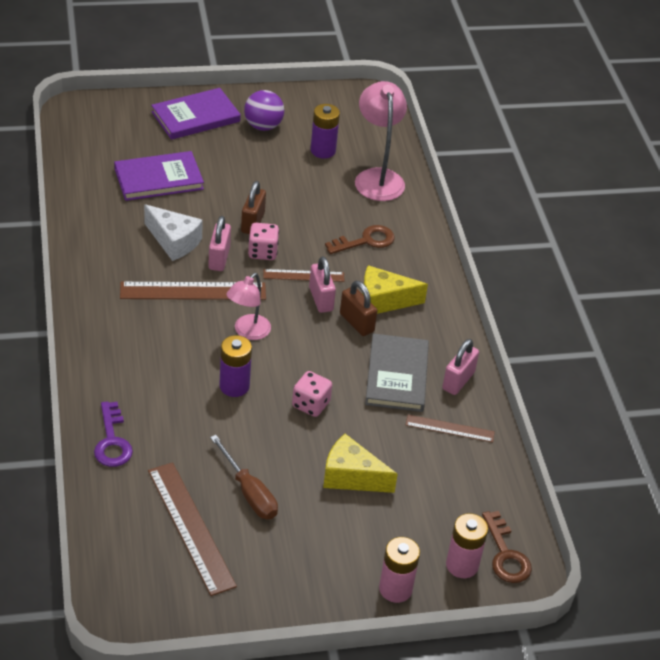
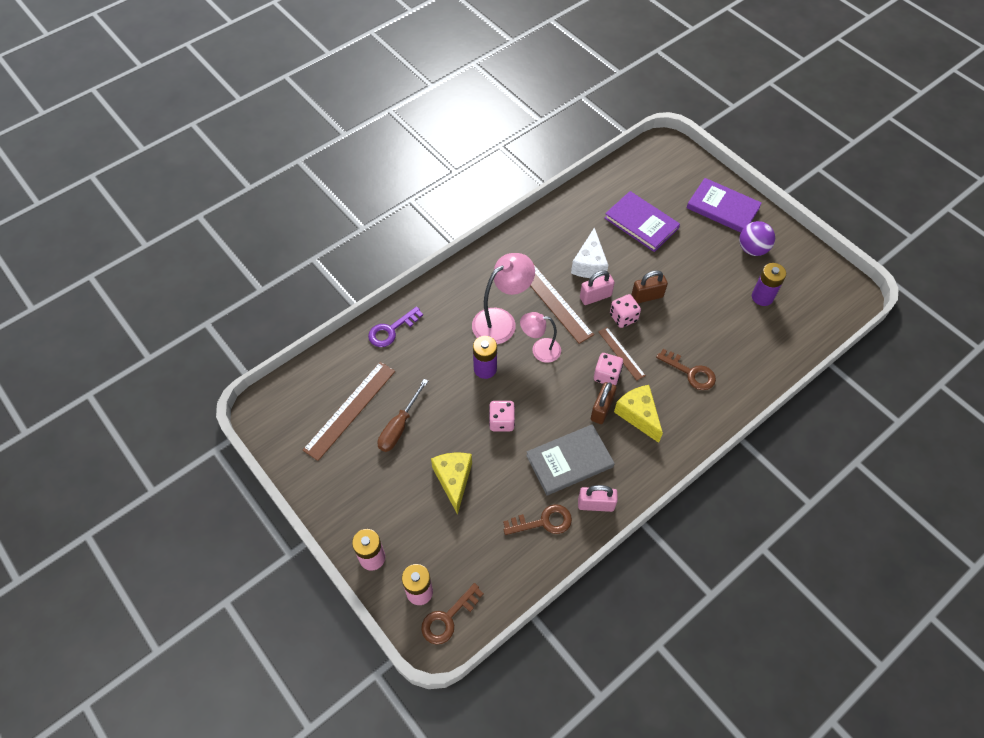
camera: 65 degrees right, 15 degrees up
pink padlock [309,256,336,313] -> pink dice [594,353,623,386]
pink lamp [355,81,407,201] -> pink lamp moved to [472,253,535,344]
brown ruler [406,415,495,443] -> brown key [503,504,572,535]

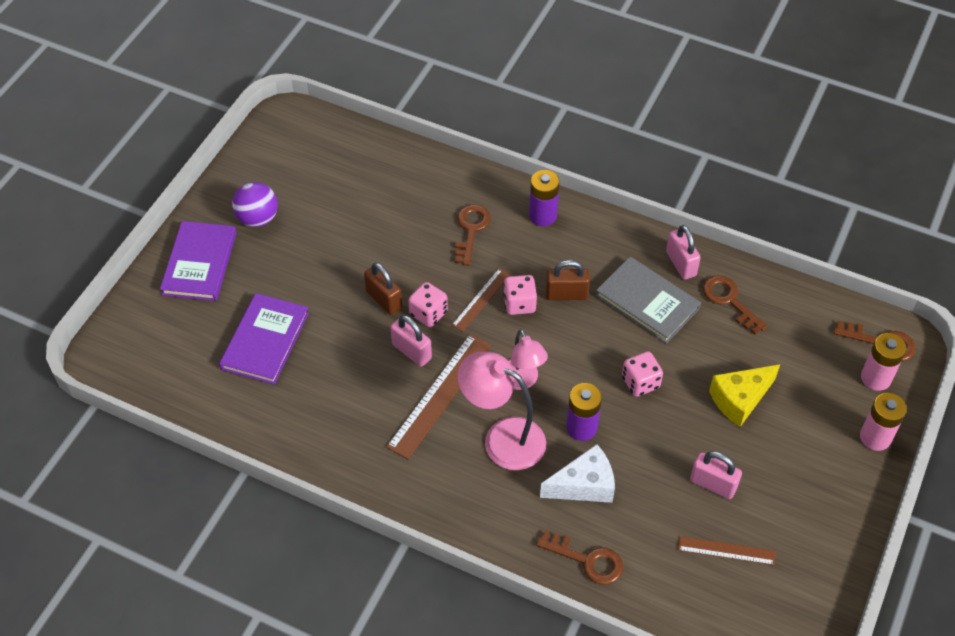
camera: 115 degrees left, 5 degrees down
brown ruler [303,362,395,461] -> brown ruler [678,536,776,565], size x0.57
purple key [368,306,423,347] -> brown key [536,530,623,585]
brown screwdriver [378,379,428,452] -> pink padlock [690,451,742,499]
white cheese [571,227,608,278] -> white cheese moved to [540,444,615,503]
yellow cheese [614,385,663,443] -> none
purple battery [752,263,786,306] -> purple battery moved to [529,170,560,226]

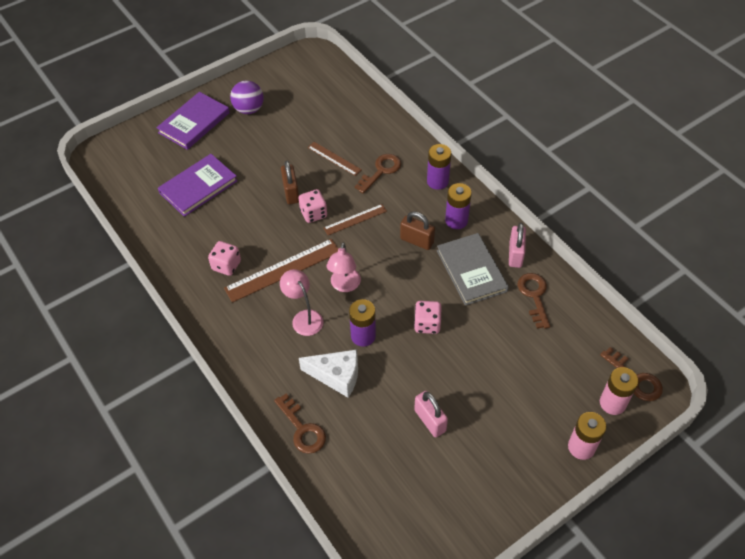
camera: 30 degrees right, 0 degrees up
pink padlock [390,315,432,367] -> none
pink lamp [458,352,546,470] -> pink lamp [280,269,323,336], size x0.65
pink dice [503,275,537,315] -> pink dice moved to [208,241,241,276]
brown ruler [678,536,776,565] -> brown ruler moved to [308,142,362,176]
yellow cheese [709,365,780,427] -> none
none -> purple battery [445,183,472,229]

